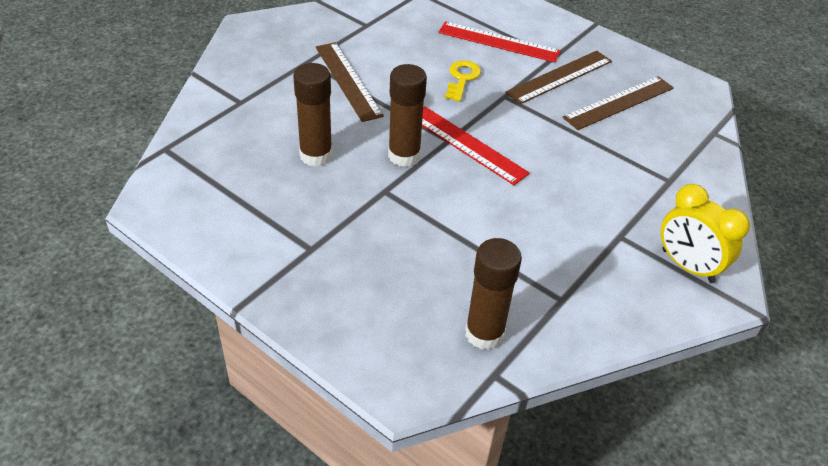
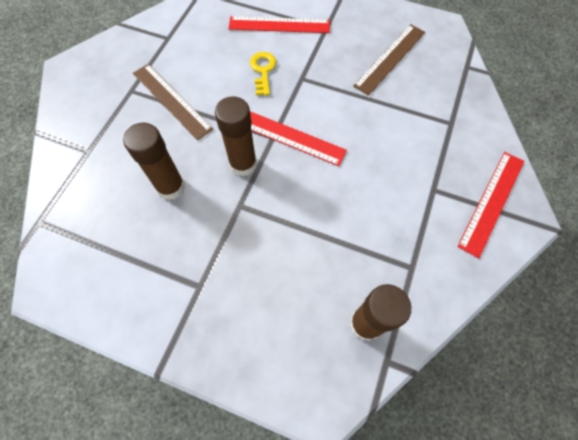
camera: 15 degrees left, 20 degrees up
brown ruler [505,51,612,104] -> none
yellow clock [661,184,750,283] -> red ruler [457,152,525,258]

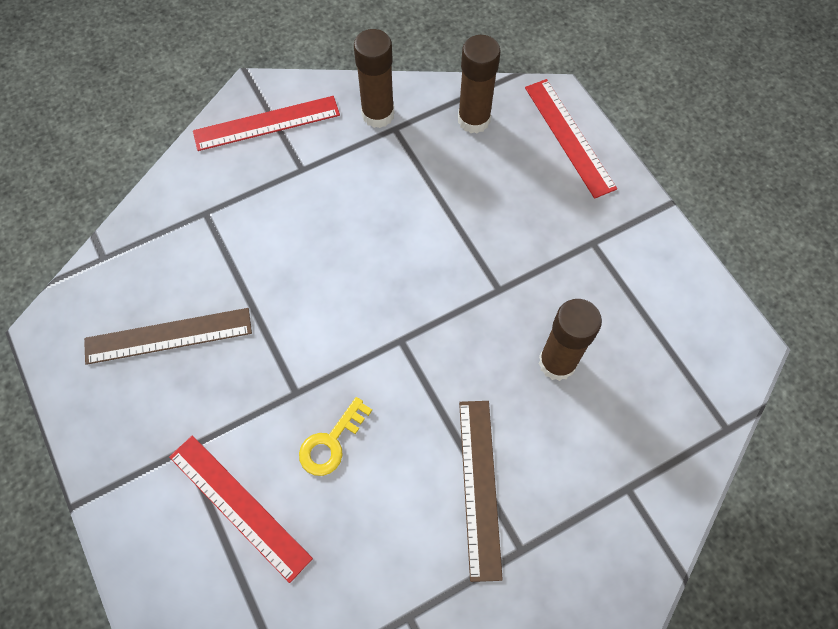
camera: 140 degrees left, 0 degrees up
brown glue stick [215,96,257,176] -> brown glue stick moved to [354,29,394,128]
red ruler [250,111,347,166] -> red ruler moved to [525,79,617,199]

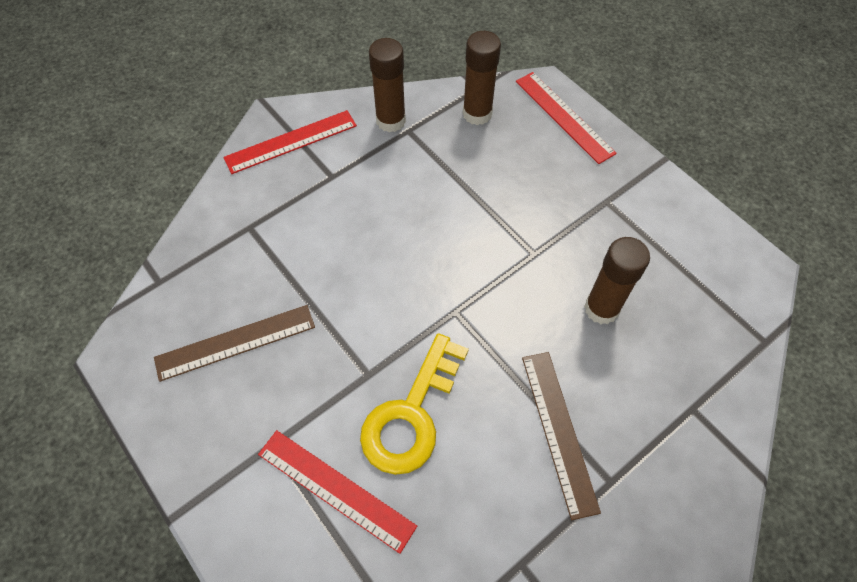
camera: 10 degrees left, 5 degrees down
yellow key [299,397,372,476] -> yellow key [360,333,469,475], size x1.80

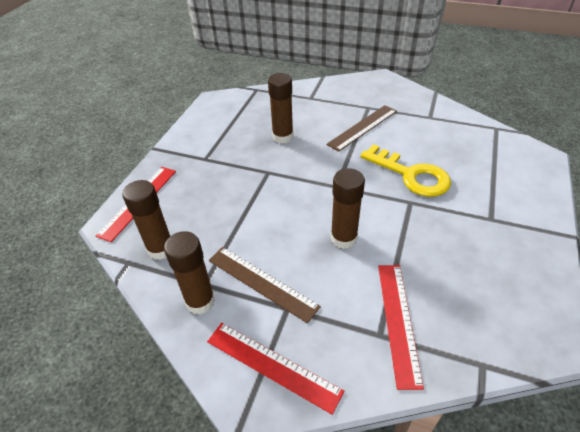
camera: 120 degrees left, 15 degrees down
brown ruler [154,305,315,382] -> brown ruler moved to [209,247,321,323]
red ruler [258,430,417,554] -> red ruler moved to [378,265,424,390]
yellow key [360,333,469,475] -> yellow key turned 45 degrees clockwise [361,144,451,197]
none -> brown glue stick [331,168,365,249]

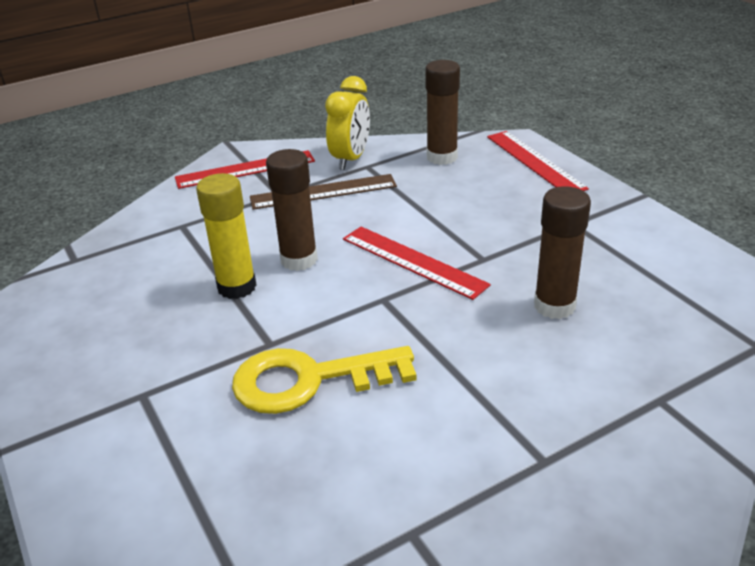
camera: 130 degrees right, 10 degrees down
brown glue stick [164,231,215,315] -> yellow clock [325,76,370,170]
brown ruler [326,105,397,152] -> none
red ruler [378,265,424,390] -> red ruler moved to [343,226,491,300]
none -> yellow glue stick [196,173,256,299]

